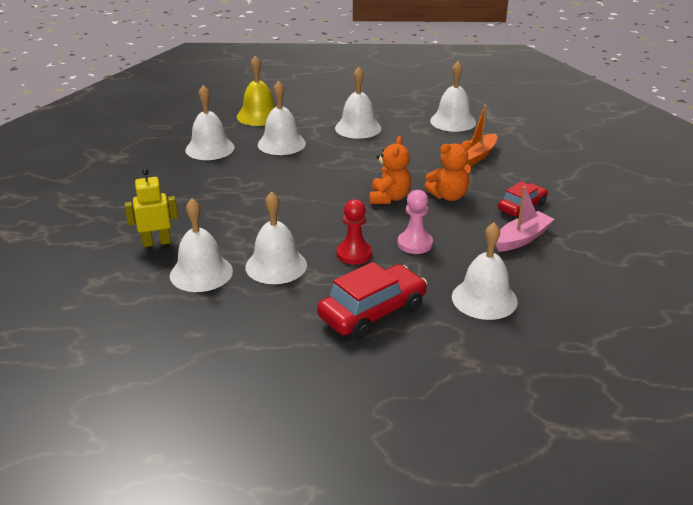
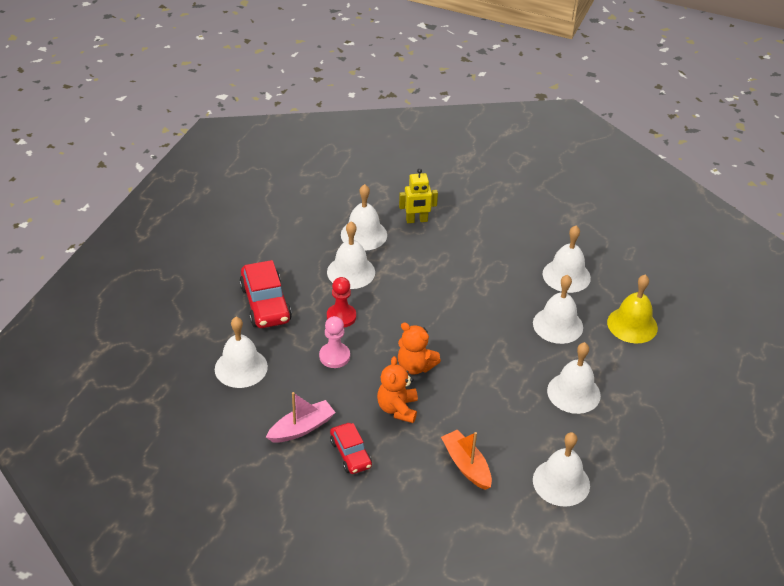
camera: 110 degrees right, 10 degrees up
yellow robot [124,169,178,247] -> yellow robot turned 75 degrees clockwise [399,168,438,223]
pink boat [496,186,554,252] -> pink boat turned 105 degrees counterclockwise [266,392,336,443]

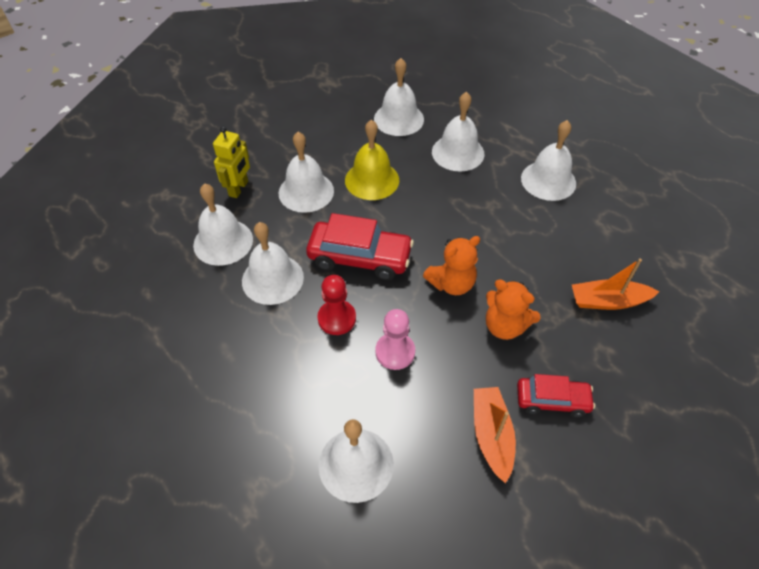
camera: 60 degrees left, 10 degrees up
red car [239,260,292,328] -> red car moved to [306,213,414,280]
pink boat [266,392,336,443] -> orange boat [474,387,516,483]
white bell [533,432,590,507] -> white bell moved to [279,132,334,213]
yellow bell [607,275,658,343] -> yellow bell moved to [345,120,399,200]

